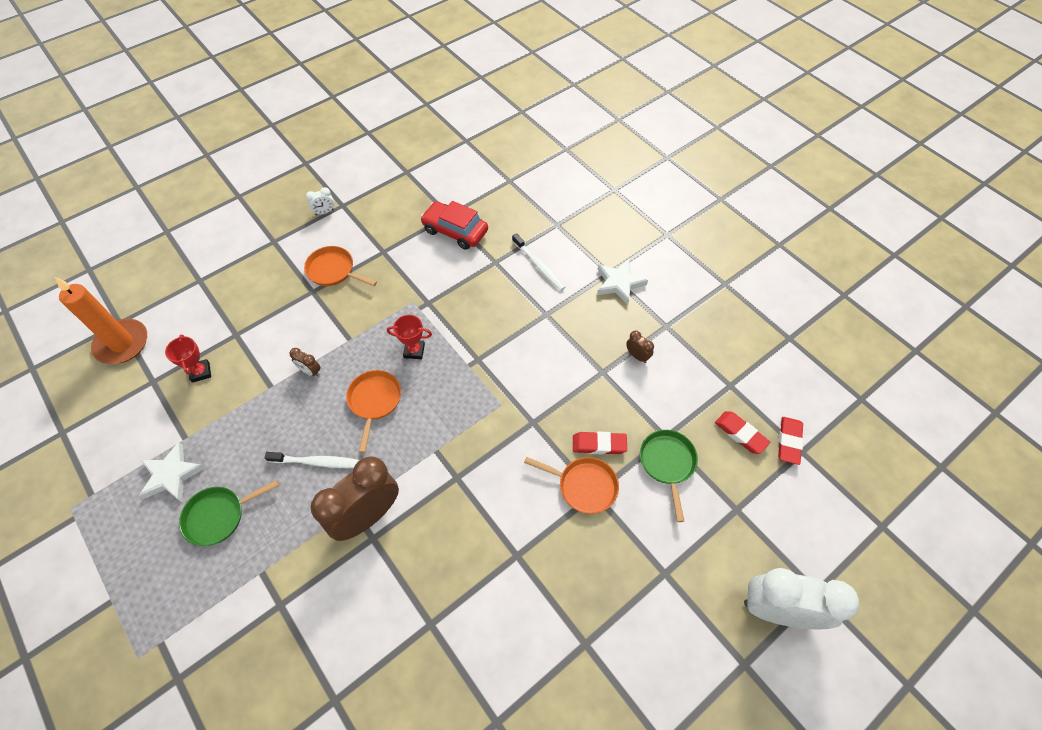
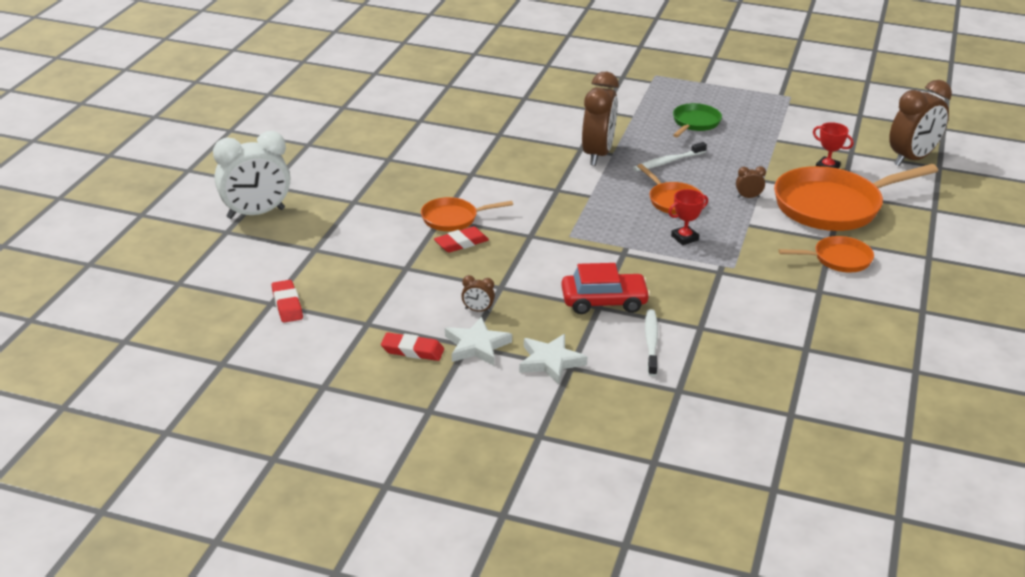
camera: 145 degrees right, 25 degrees down
orange candle [55,277,147,364] -> brown clock [889,80,952,166]
white star [139,442,205,502] -> white star moved to [445,317,512,365]
white clock [306,187,334,215] -> none
red car [420,201,488,250] -> red car moved to [561,263,650,314]
white toothbrush [512,233,565,291] -> white toothbrush turned 75 degrees clockwise [645,309,658,376]
green pan [640,430,698,522] -> none
red eraser [715,411,770,454] -> red eraser moved to [381,332,444,361]
none -> orange pan [774,164,938,231]

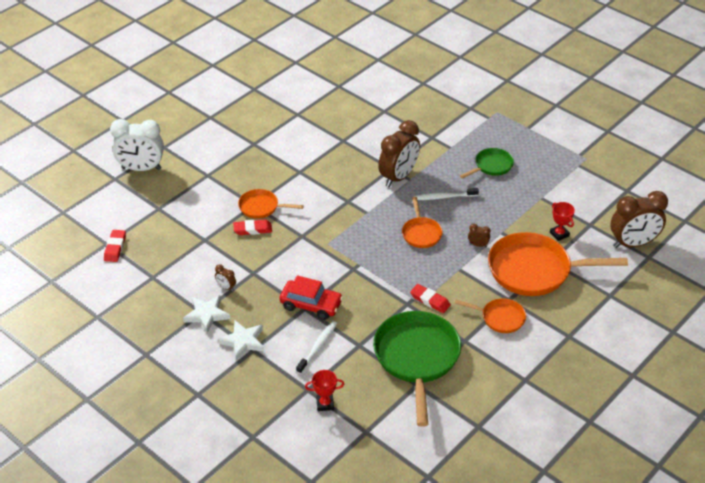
camera: 25 degrees right, 10 degrees up
red eraser [381,332,444,361] -> red eraser moved to [410,284,451,313]
red trophy [668,189,708,245] -> red trophy moved to [305,370,344,411]
none -> green pan [373,311,461,427]

